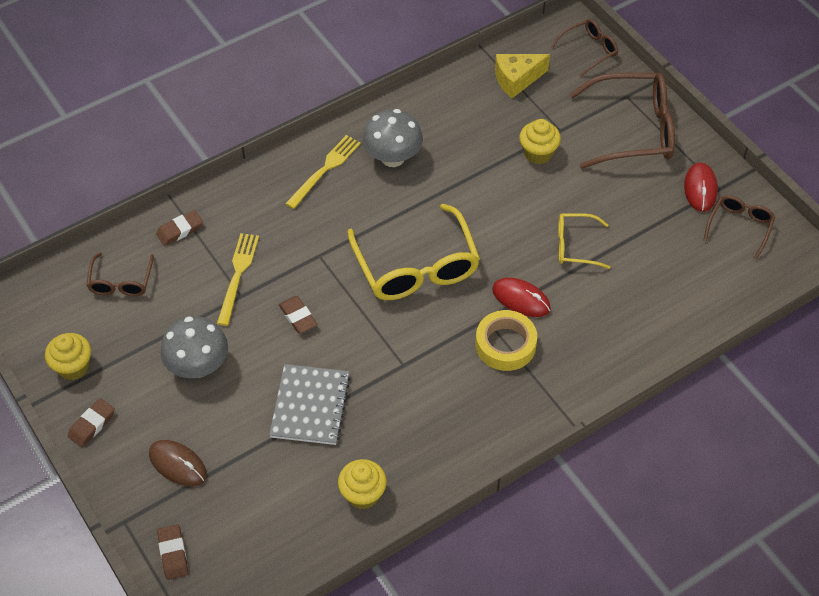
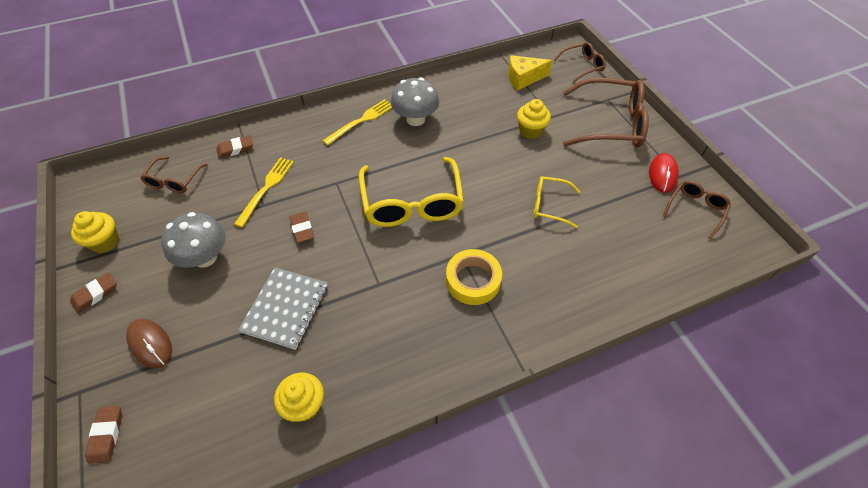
camera: 10 degrees right, 0 degrees up
red mouse [492,277,551,317] -> none

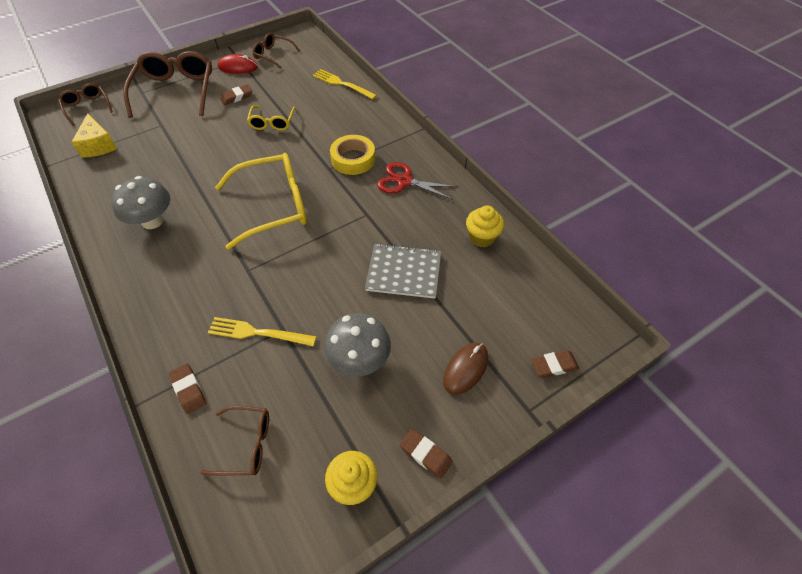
camera: 100 degrees left, 0 degrees up
brown eraser [289,212,314,243] -> brown eraser moved to [220,84,252,105]
yellow fork [323,99,392,145] -> yellow fork moved to [313,69,377,100]
yellow cupcake [517,99,551,139] -> none
none -> red scissors [377,162,458,200]

